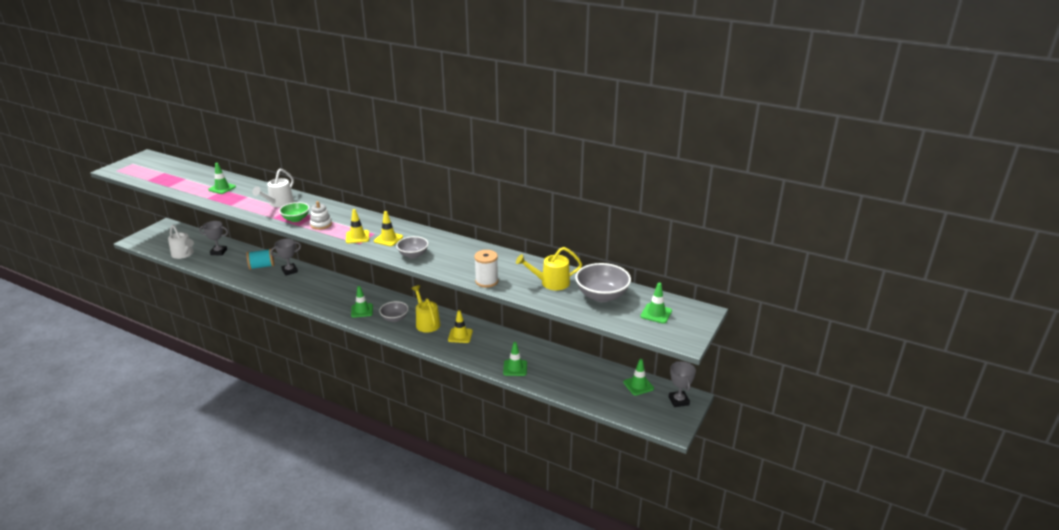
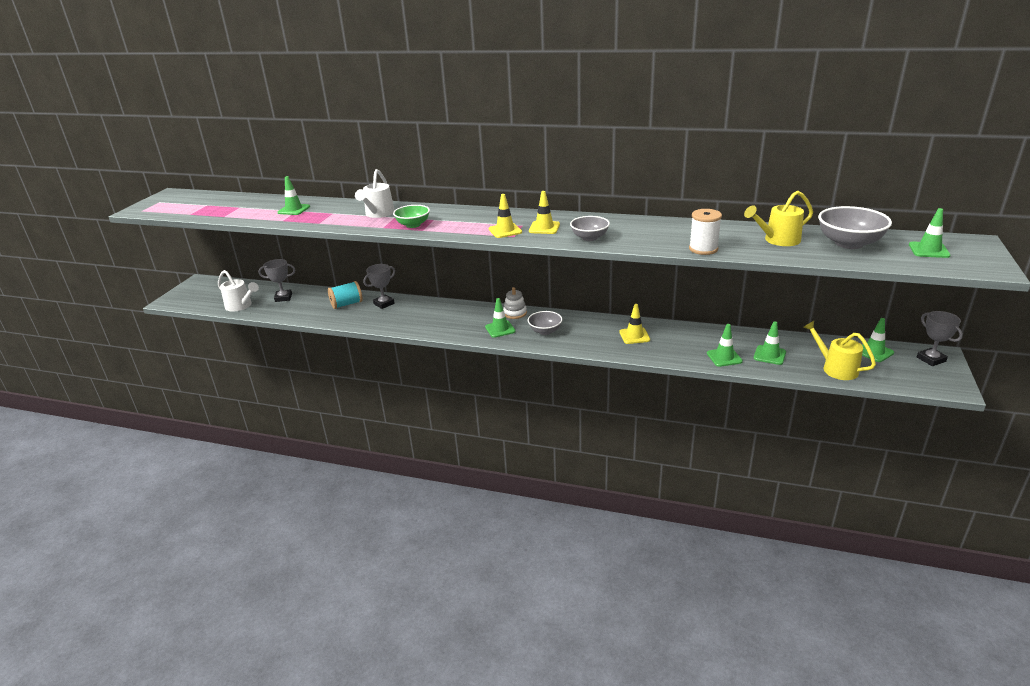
camera: 10 degrees left, 0 degrees up
white stacking toy [310,201,332,230] -> white stacking toy moved to [503,287,527,319]
yellow watering can [411,285,440,333] -> yellow watering can moved to [804,321,876,380]
none -> green traffic cone [754,321,786,365]

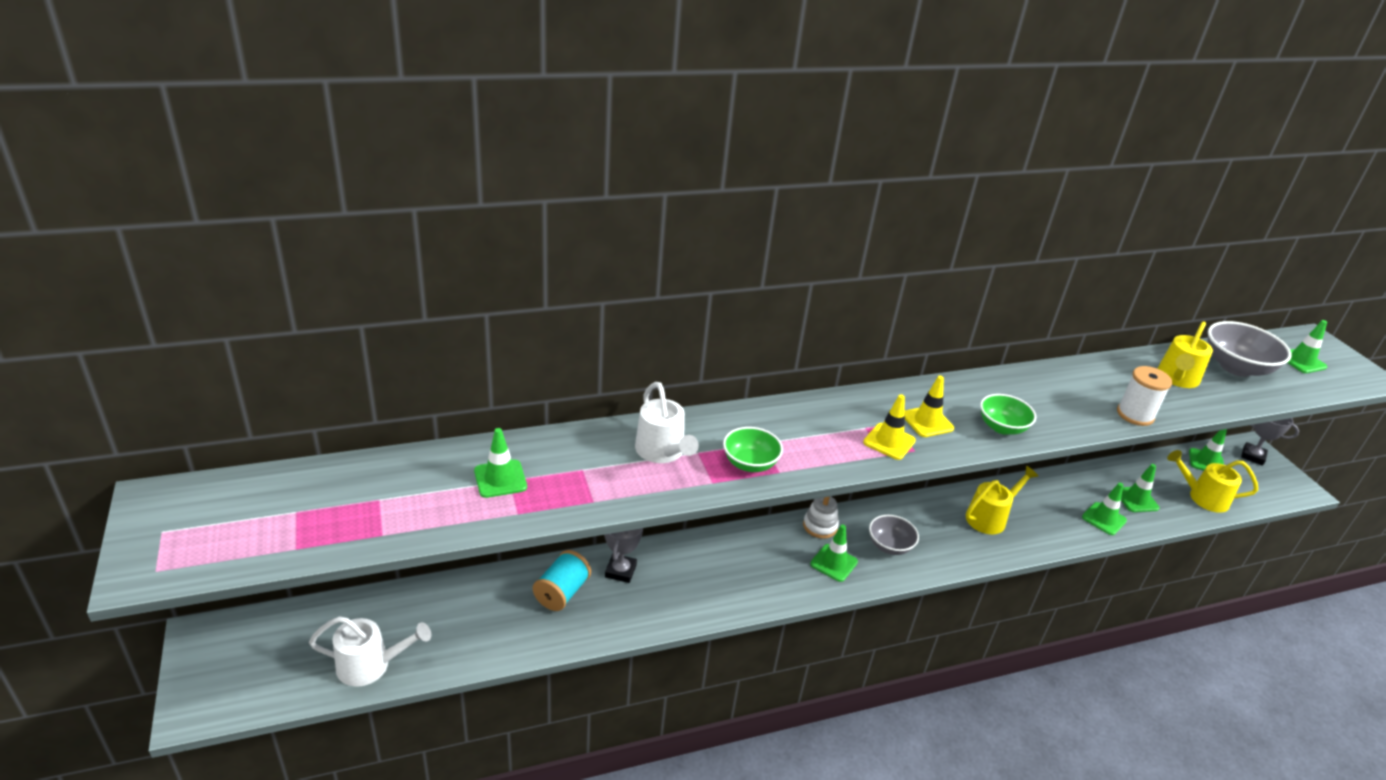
camera: 40 degrees left, 5 degrees up
grey trophy [258,259,295,302] -> none
grey bowl [570,216,610,241] -> green bowl [980,394,1036,435]
yellow traffic cone [619,304,650,344] -> yellow watering can [966,466,1038,534]

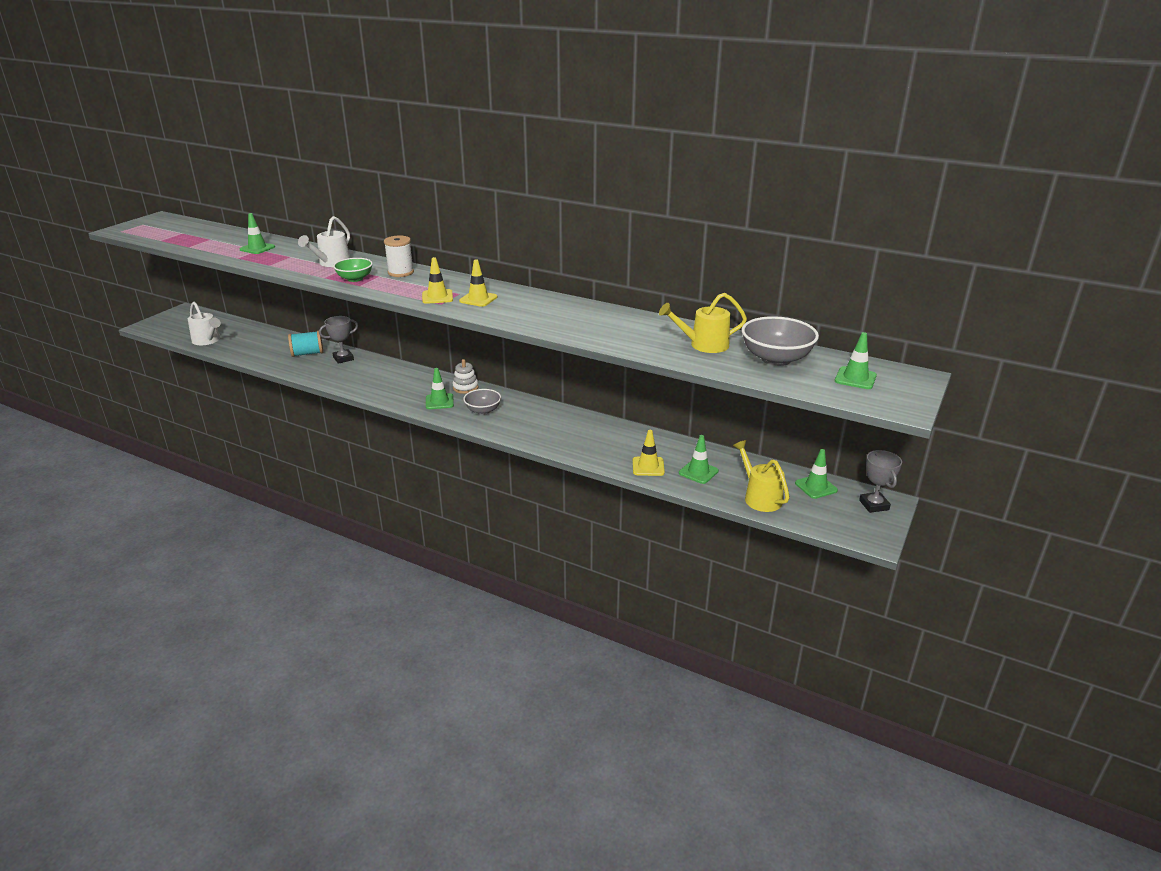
camera: 50 degrees right, 5 degrees down
yellow watering can [966,466,1038,534] -> none
green bowl [980,394,1036,435] -> none
green traffic cone [1082,483,1127,535] -> yellow traffic cone [633,430,665,476]
white spool [1117,366,1172,426] -> white spool moved to [384,235,414,277]

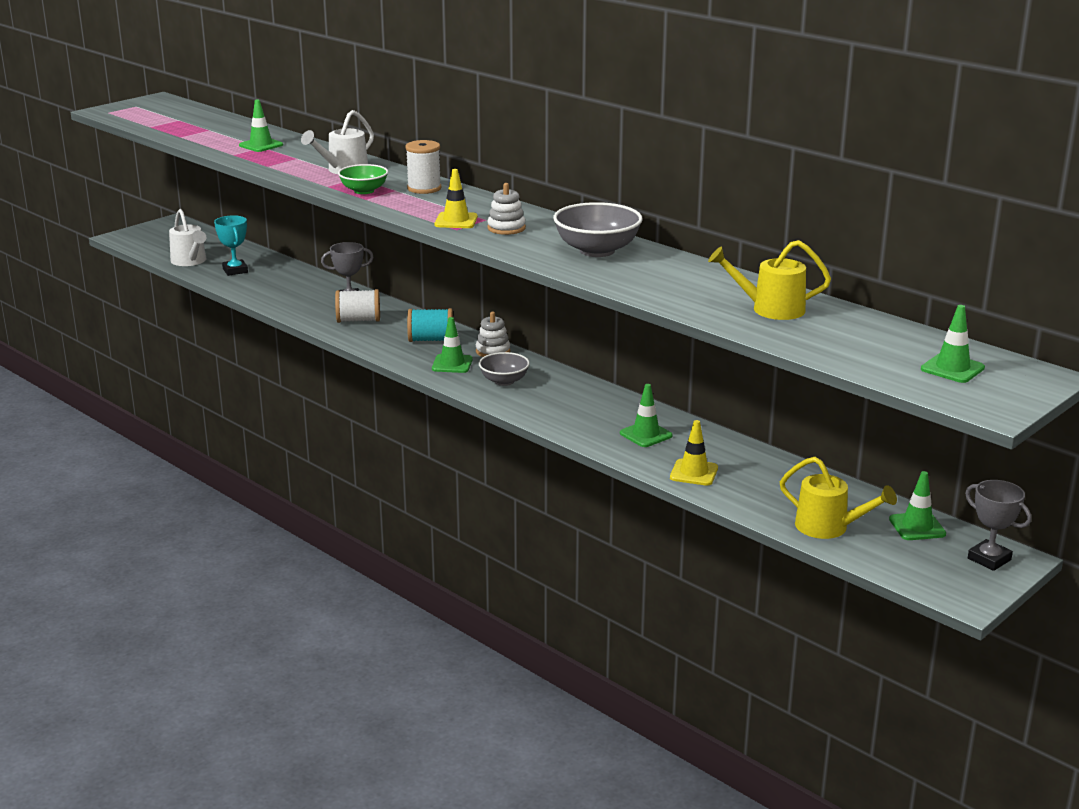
camera: 15 degrees right, 5 degrees down
turquoise spool [288,331,323,357] -> turquoise spool moved to [407,308,453,342]
yellow traffic cone [459,259,498,307] -> white stacking toy [487,183,526,235]
green traffic cone [679,435,719,484] -> green traffic cone moved to [620,384,673,447]
yellow watering can [733,440,790,512] -> yellow watering can turned 135 degrees clockwise [780,457,897,539]
grey bowl [742,316,819,366] -> grey bowl moved to [553,202,643,257]
grey trophy [859,450,902,513] -> grey trophy turned 45 degrees counterclockwise [965,480,1031,571]
none -> turquoise trophy [214,215,248,276]
none -> white spool [335,289,380,323]

